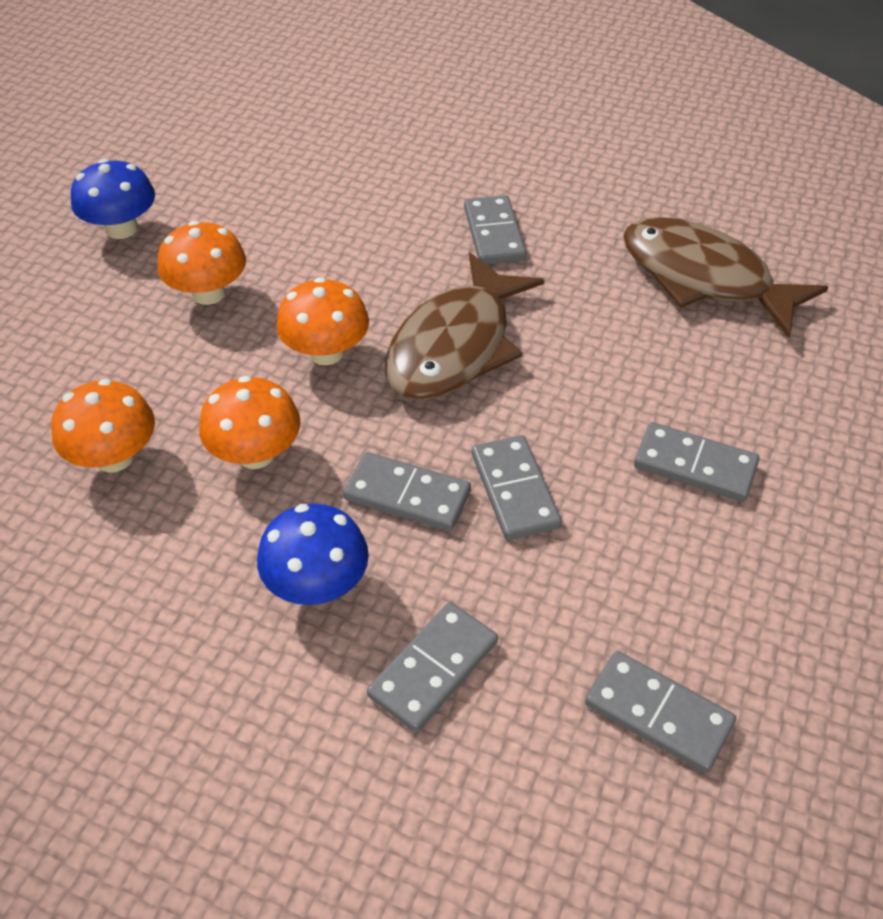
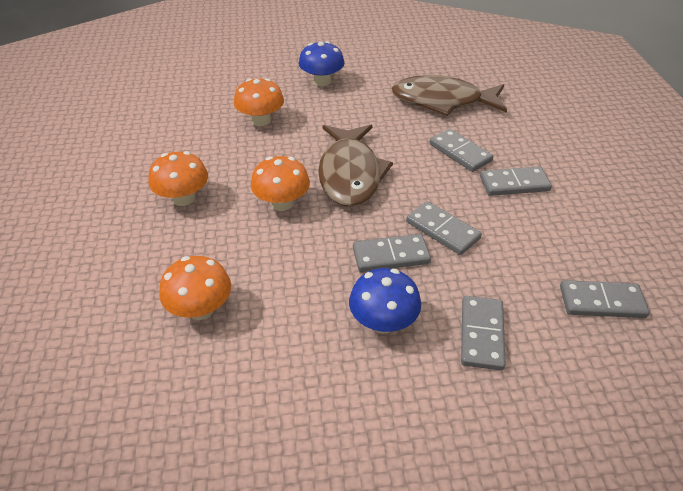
camera: 30 degrees left, 5 degrees down
blue mushroom [71,159,155,239] -> blue mushroom moved to [299,41,345,86]
orange mushroom [199,376,300,469] -> orange mushroom moved to [234,78,284,126]
grey domino [464,195,526,264] -> grey domino moved to [429,129,494,172]

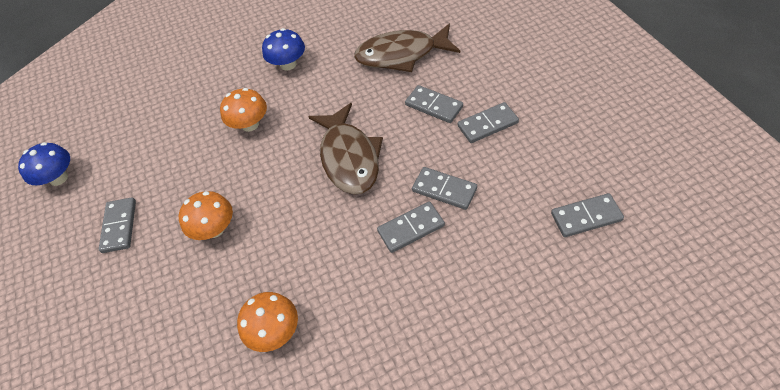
camera: 10 degrees left, 10 degrees up
orange mushroom [251,156,310,211] -> none
blue mushroom [349,268,421,333] -> blue mushroom moved to [18,142,70,186]
grey domino [461,296,506,370] -> grey domino moved to [99,197,136,253]

